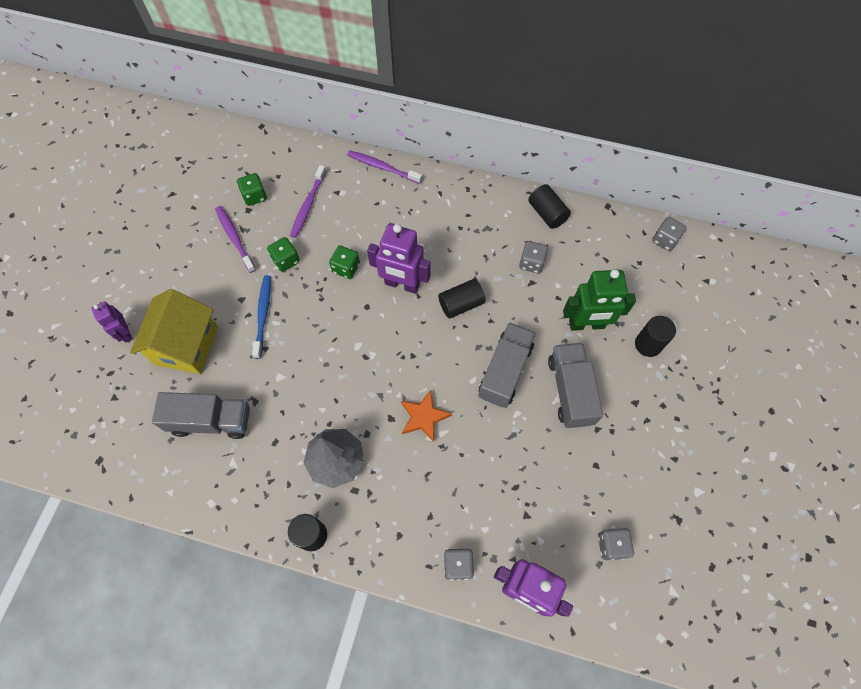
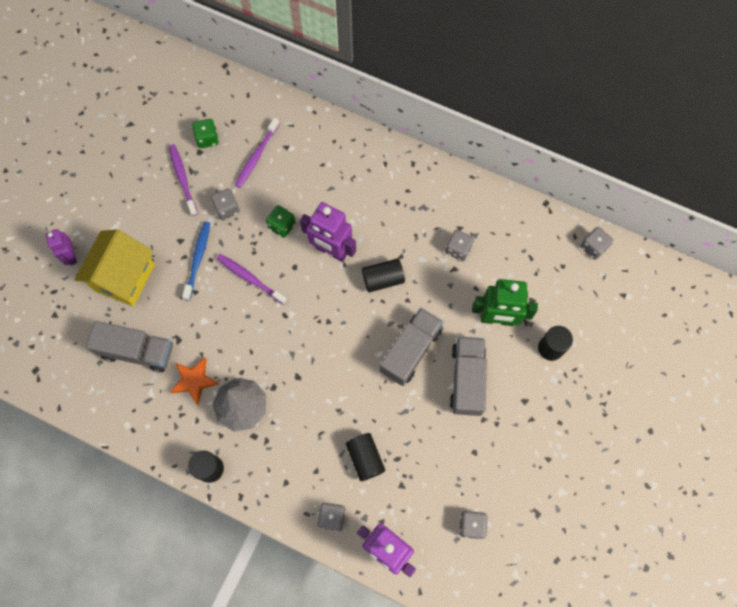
camera: 10 degrees right, 5 degrees up
green dice [267,237,300,272] -> grey dice [211,189,240,220]
purple toothbrush [347,150,422,184] -> purple toothbrush moved to [216,254,287,305]
orange star [401,390,452,442] -> orange star moved to [170,358,219,405]
black cylinder [528,184,571,229] -> black cylinder moved to [346,433,385,481]

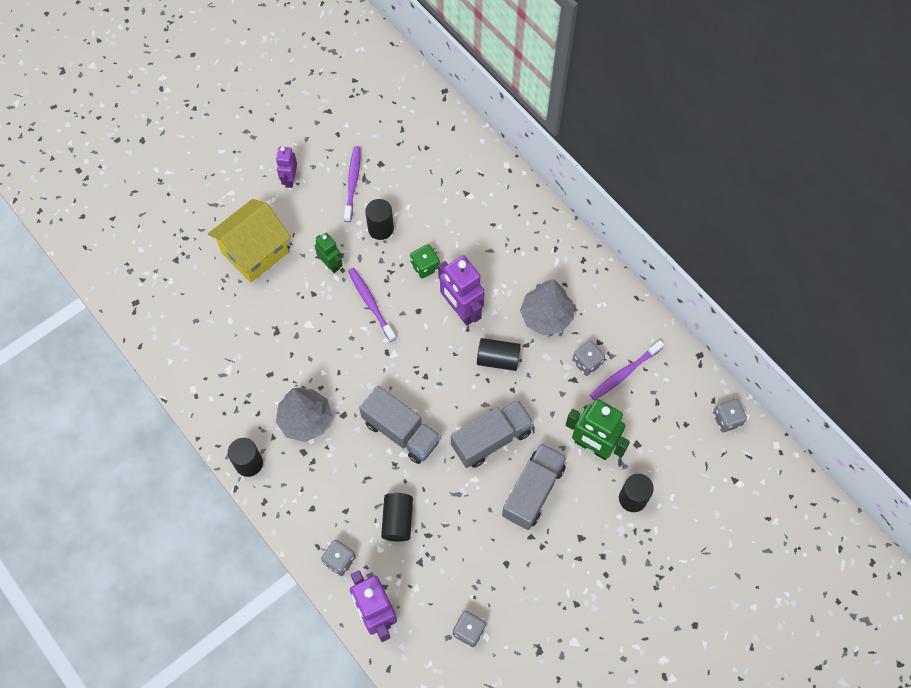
camera: 25 degrees right, 5 degrees down
purple robot [45,229,77,266] -> purple robot moved to [276,147,297,188]
grey truck [86,321,173,372] -> grey truck moved to [359,386,441,464]
orange star [170,358,219,405] -> none
blue toothbrush [182,221,210,301] -> green robot [315,233,343,273]
green dice [192,119,219,148] -> none
grey dice [211,189,240,220] -> black cylinder [365,199,394,240]
purple toothbrush [235,118,280,188] -> purple toothbrush moved to [590,341,664,400]
none -> grey tree [520,279,574,335]

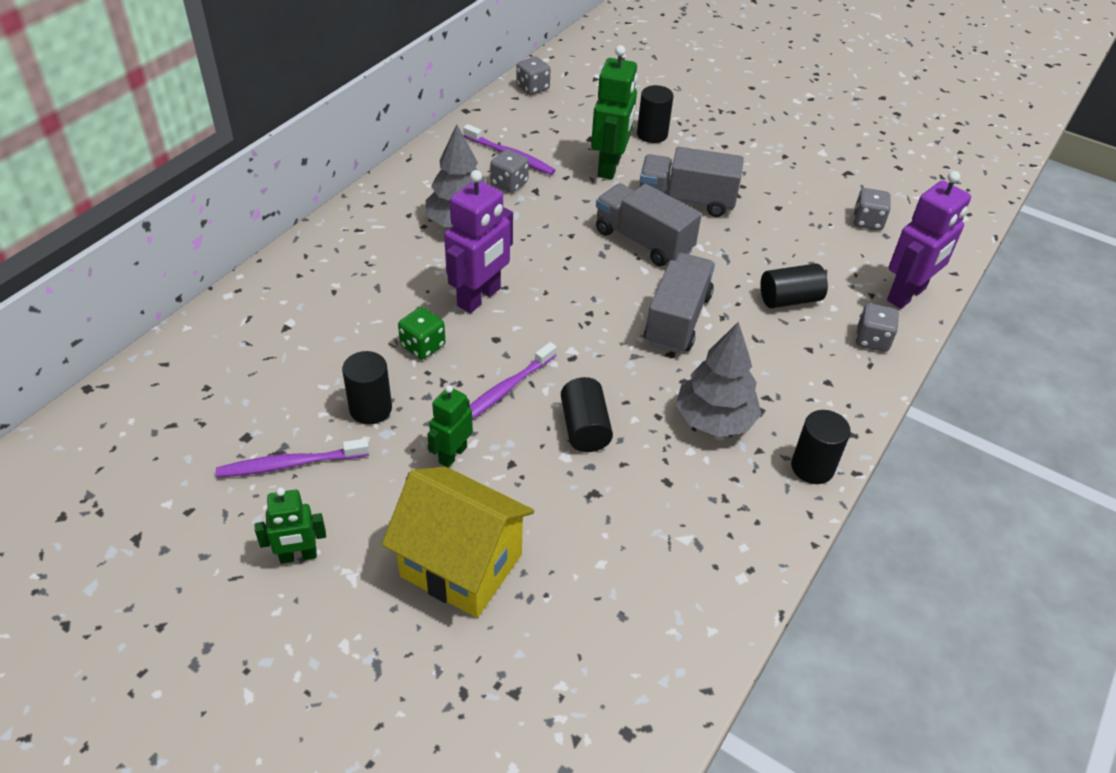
camera: 110 degrees left, 20 degrees down
purple robot [276,147,297,188] -> green robot [255,487,326,564]
black cylinder [477,338,521,371] -> black cylinder moved to [561,377,613,452]

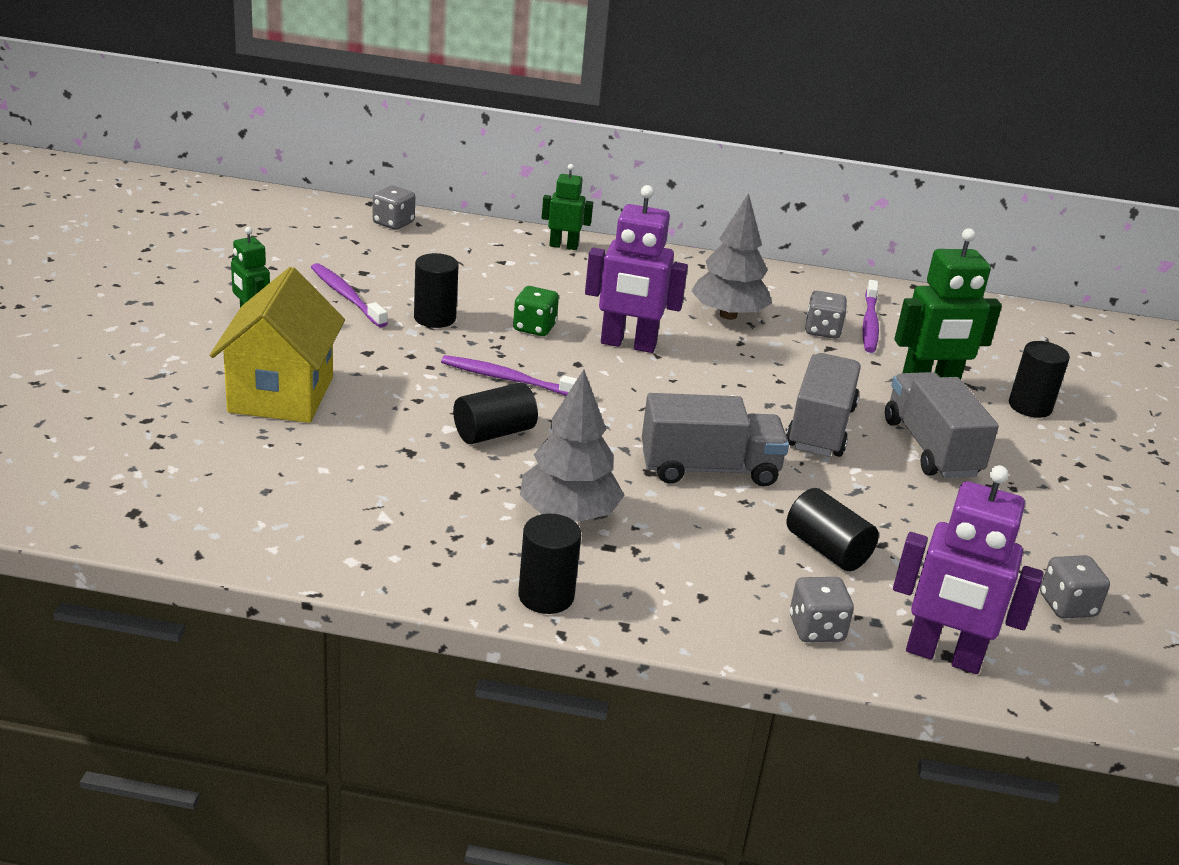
camera: 65 degrees right, 15 degrees down
green robot [427,385,473,468] -> green robot moved to [542,164,593,250]
grey dice [516,57,551,95] -> grey dice moved to [373,185,415,230]

